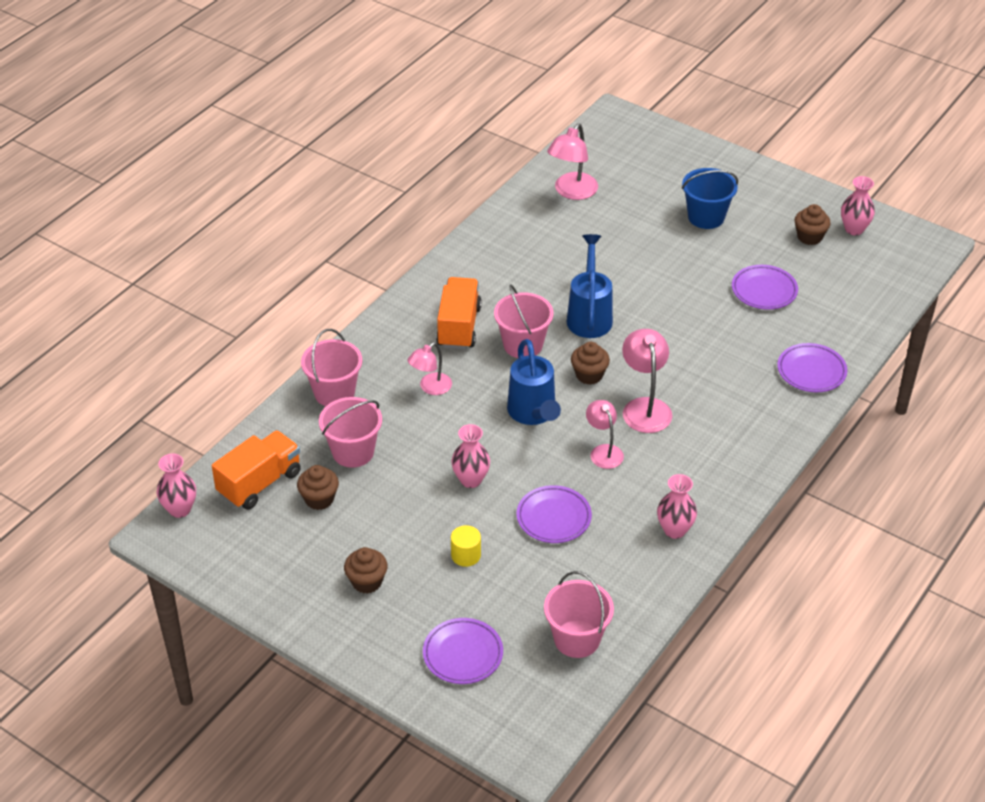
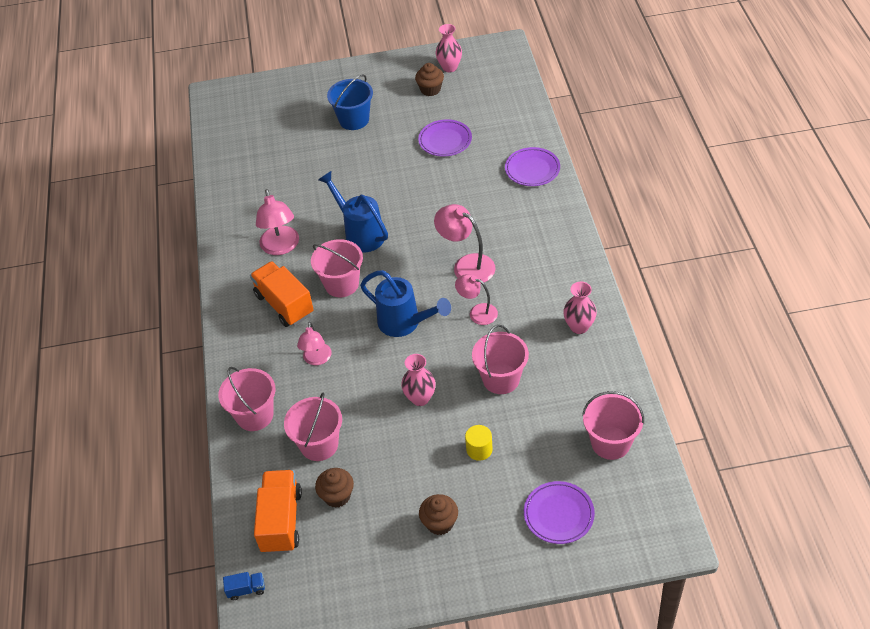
camera: 40 degrees left, 5 degrees up
pink vase [157,454,196,518] -> blue truck [223,572,265,600]
purple plate [517,485,592,543] -> pink bucket [472,325,529,394]
pink lamp [547,124,598,200] -> pink lamp moved to [256,189,299,255]
brown cupcake [571,342,610,385] -> none

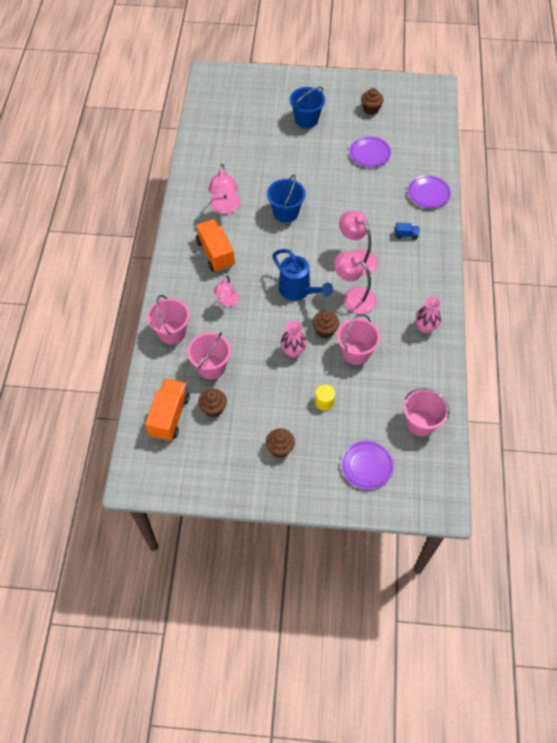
camera: 10 degrees right, 10 degrees up
blue truck [223,572,265,600] -> blue truck moved to [395,222,419,240]
pink bucket [311,239,363,297] -> none
blue watering can [318,171,388,252] -> blue bucket [267,175,306,223]
pink vase [436,24,462,72] -> none
pink lamp [455,274,498,325] -> pink lamp [334,251,377,314], size x1.52
none -> brown cupcake [312,311,339,338]

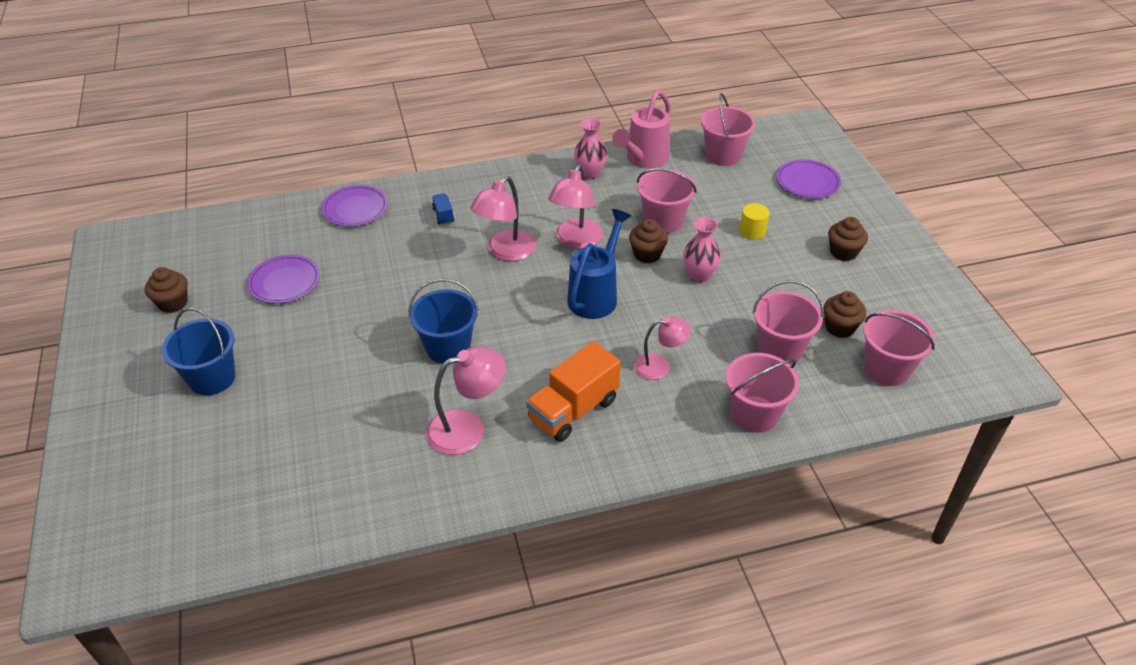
camera: 110 degrees left, 15 degrees down
orange truck [145,378,190,441] -> pink bucket [863,310,935,386]
none -> pink watering can [612,90,671,169]

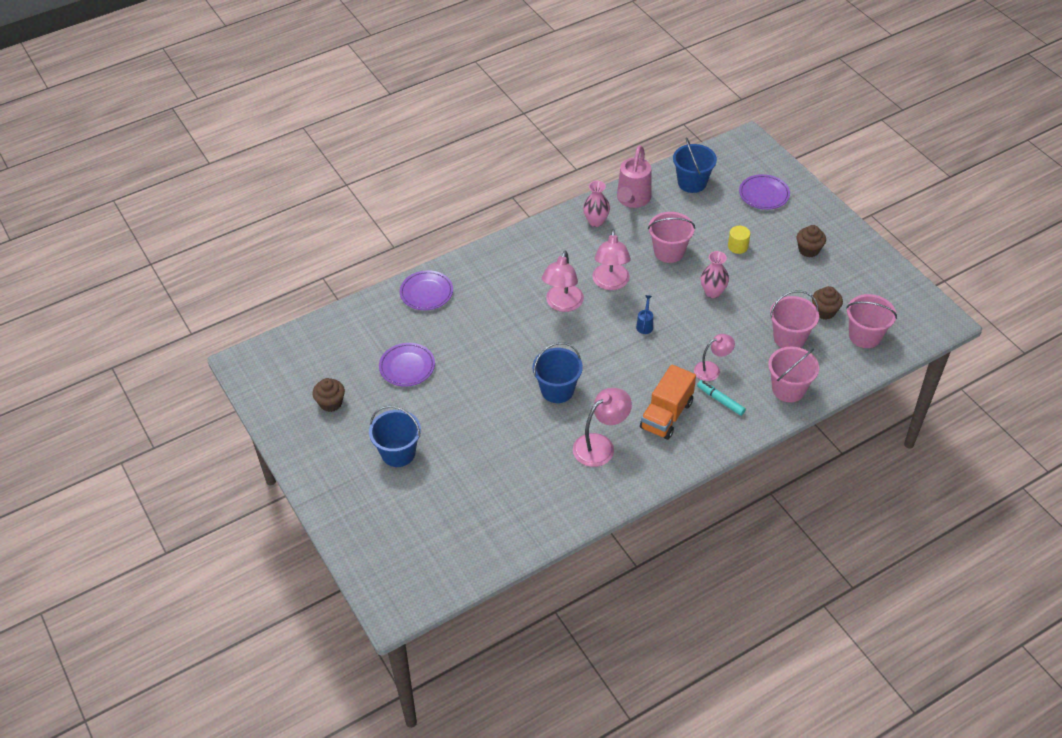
camera: 15 degrees left, 5 degrees up
blue truck [432,193,454,225] -> none
blue watering can [567,209,631,319] -> blue watering can [636,295,653,334], size x0.46
brown cupcake [629,219,668,263] -> none
pink bucket [701,93,756,166] -> blue bucket [673,137,717,193]
none -> turquoise marker [697,380,746,416]

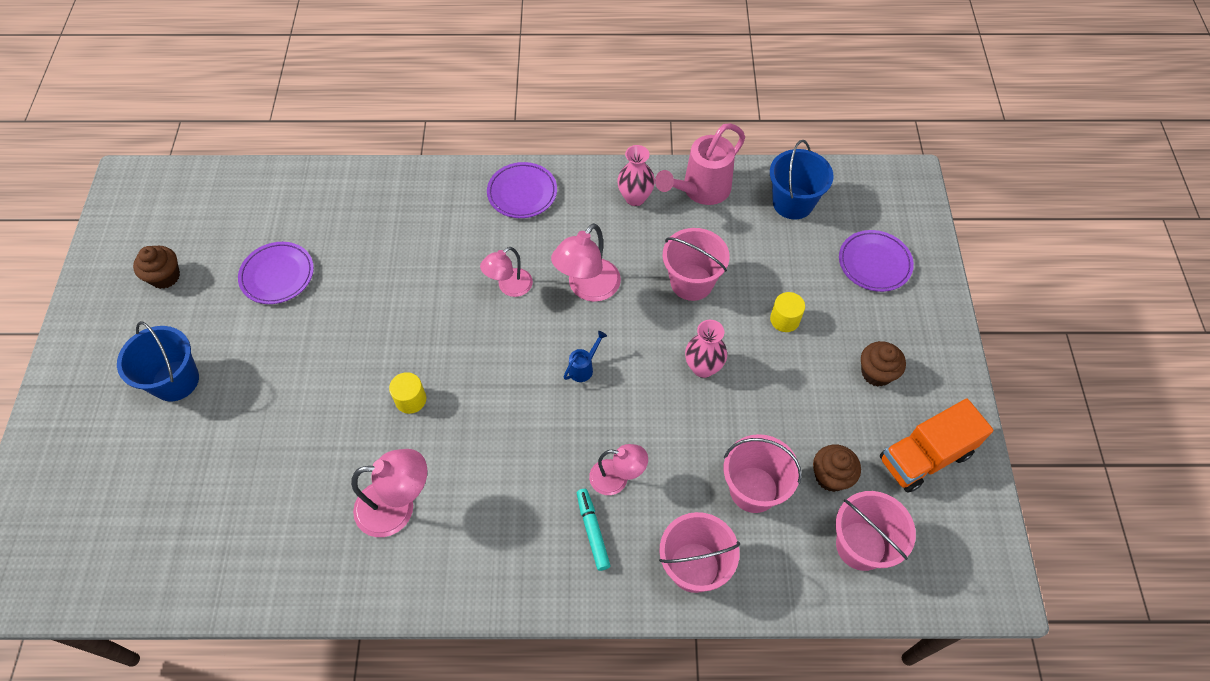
camera: 30 degrees right, 10 degrees up
purple plate [400,270,453,310] -> purple plate moved to [487,162,557,218]
blue bucket [533,342,583,403] -> yellow cylinder [389,372,426,414]
pink lamp [542,251,584,312] -> pink lamp [480,247,533,297], size x0.66
orange truck [640,364,696,440] -> orange truck moved to [880,399,993,493]

